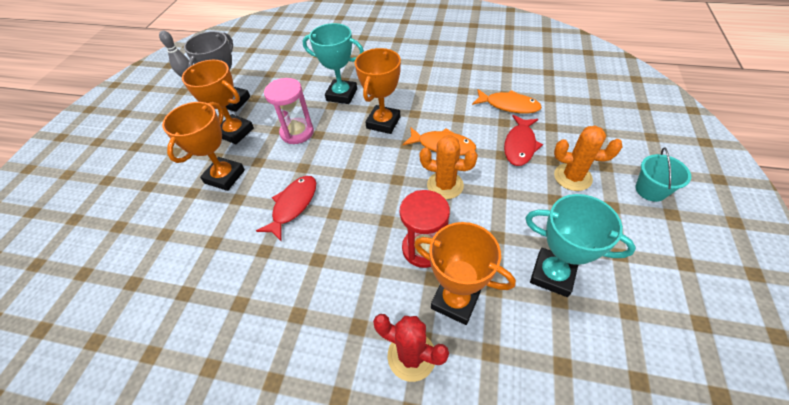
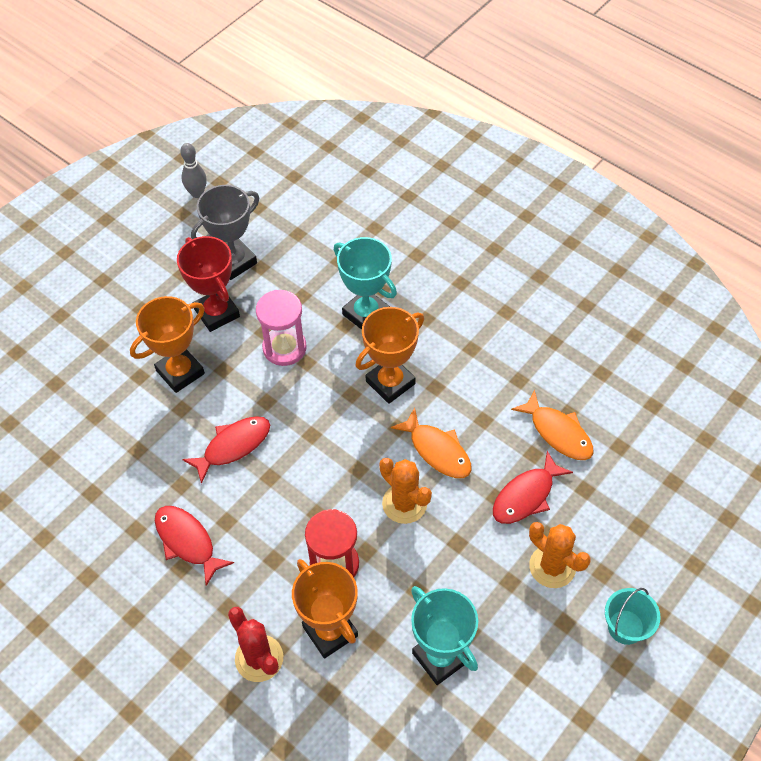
camera: 25 degrees right, 5 degrees up
orange trophy [182,60,254,144] -> red trophy [177,236,240,332]
none -> red fish [155,506,234,586]

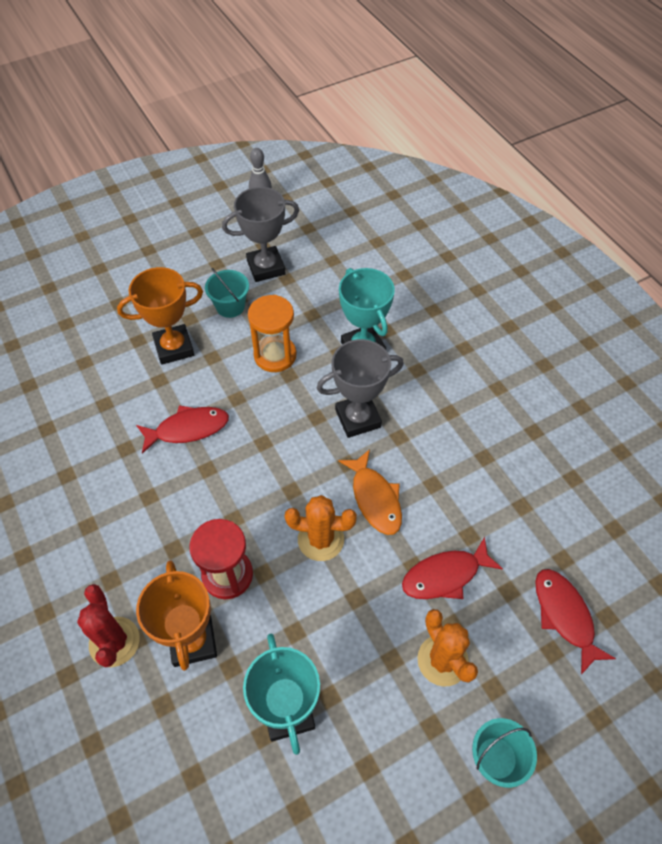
camera: 20 degrees right, 0 degrees up
red fish [155,506,234,586] -> red fish moved to [535,569,616,675]
red trophy [177,236,240,332] -> turquoise bucket [205,268,249,318]
pink hourglass [256,290,306,366] -> orange hourglass [248,295,296,372]
orange trophy [356,307,424,404] -> grey trophy [317,339,404,438]
orange cactus [379,458,432,524] -> orange cactus turned 60 degrees counterclockwise [285,495,357,561]
orange fish [511,390,594,460] -> none

